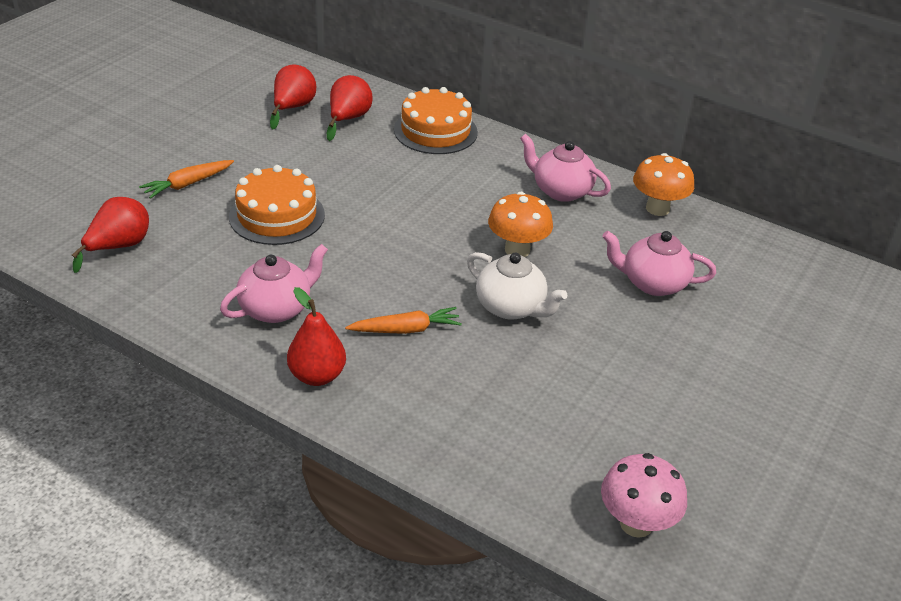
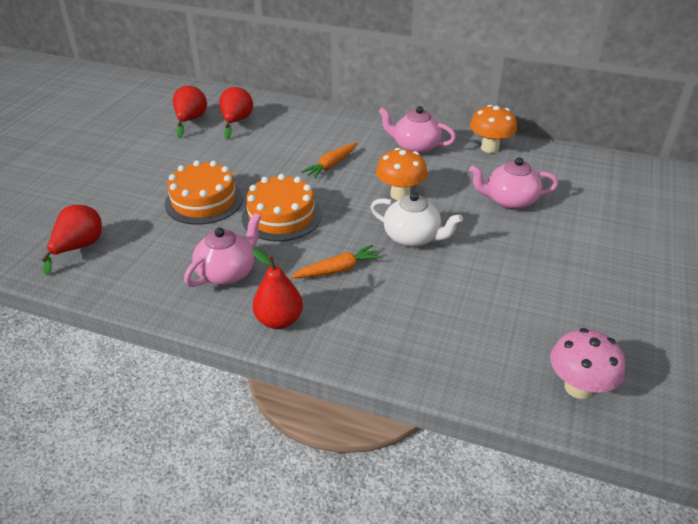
camera: 10 degrees left, 0 degrees up
orange carrot [139,160,234,199] -> orange carrot moved to [301,142,357,179]
orange cake [394,87,478,154] -> orange cake moved to [242,174,321,241]

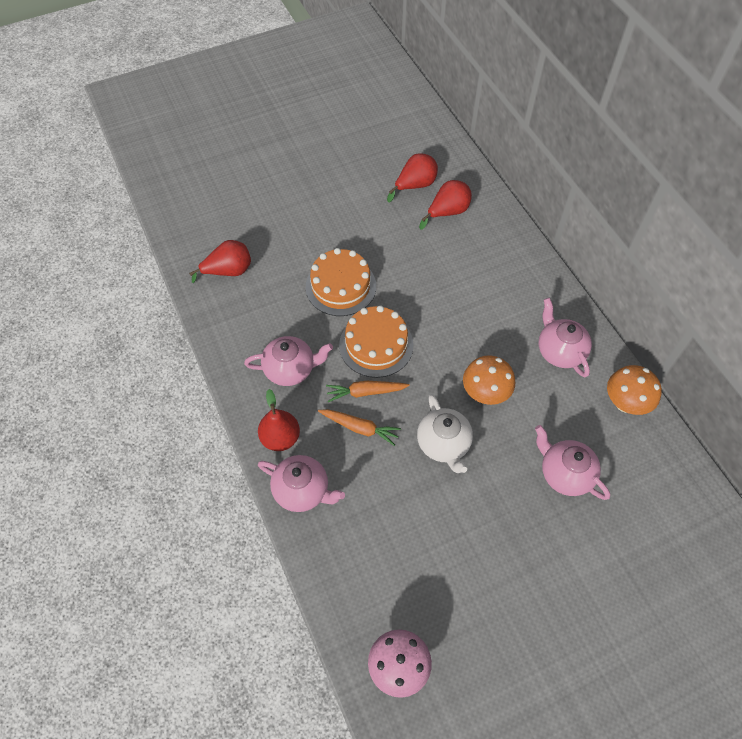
camera: 45 degrees right, 20 degrees up
orange carrot [301,142,357,179] -> orange carrot moved to [326,381,410,402]
none -> pink teapot [258,455,345,512]

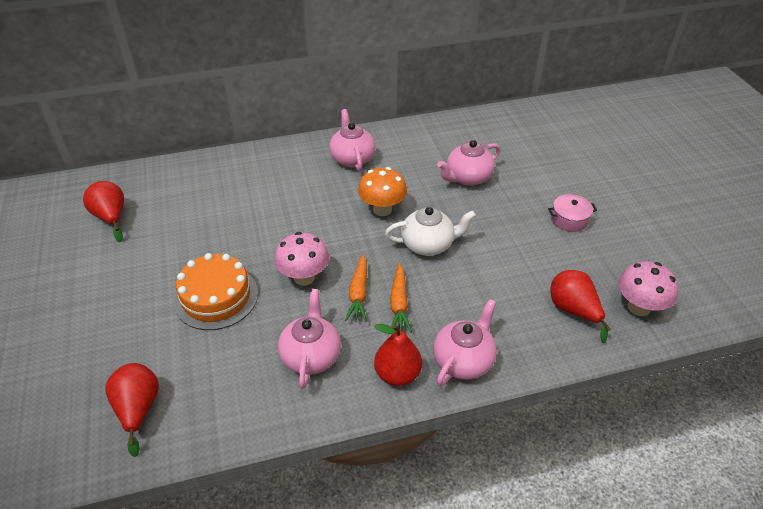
camera: 80 degrees left, 15 degrees down
orange carrot [318,409,401,446] -> orange carrot turned 150 degrees clockwise [390,263,412,333]
orange cake [339,305,414,378] -> pink mushroom [274,232,329,286]
red pear [419,180,472,230] -> red pear moved to [551,270,611,344]
pink teapot [538,298,592,377] -> pink teapot turned 90 degrees clockwise [329,109,376,171]
orange mushroom [607,365,662,415] -> none
none -> pink pot [548,194,597,232]

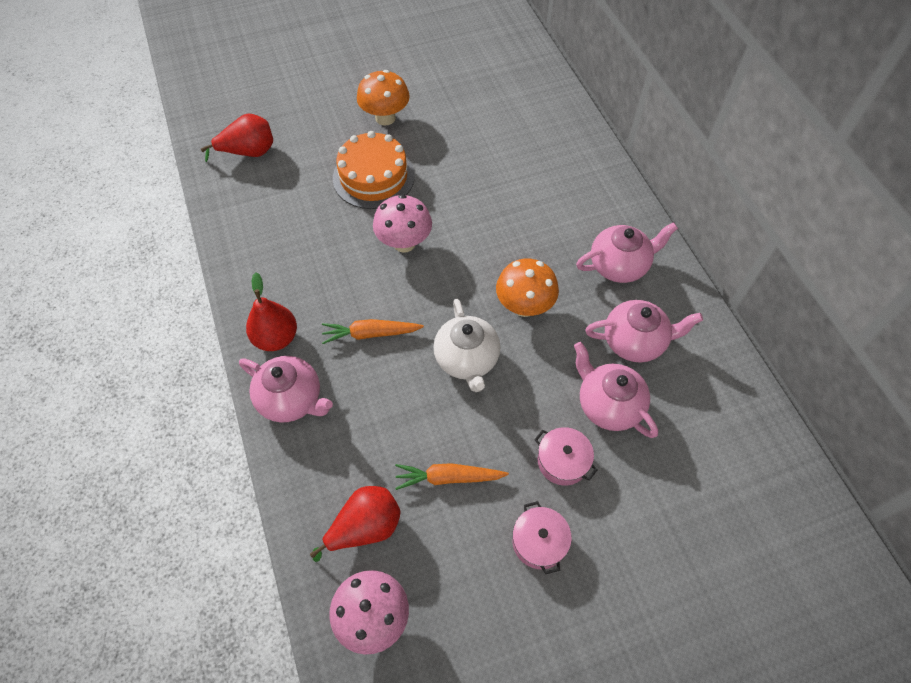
camera: 85 degrees right, 15 degrees up
red pear [83,181,124,242] -> none
pink teapot [278,289,341,389] -> pink teapot moved to [585,300,703,363]
orange carrot [345,254,367,322] -> orange carrot moved to [395,463,509,490]
none -> orange mushroom [357,70,410,126]
none -> pink pot [534,427,598,486]

